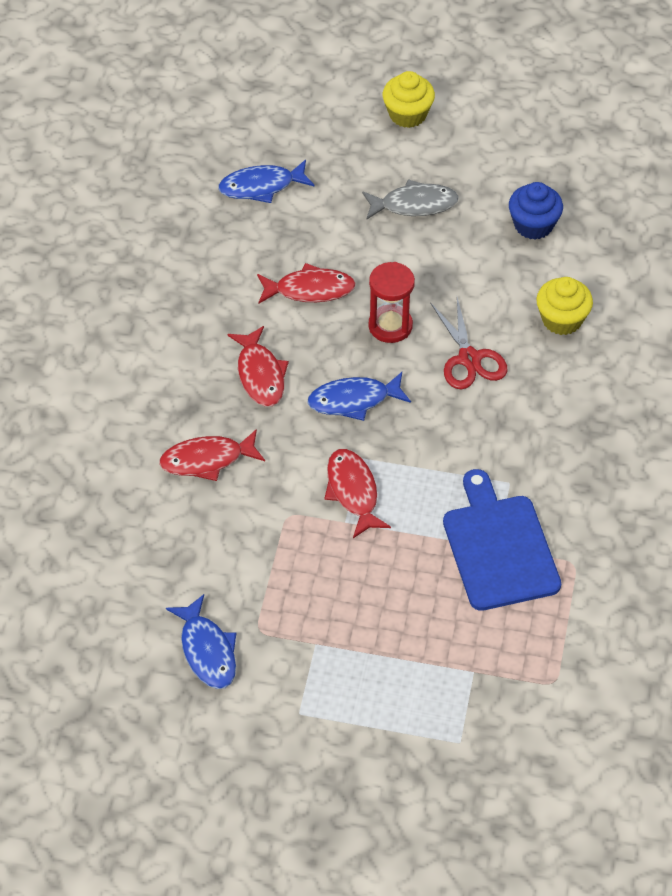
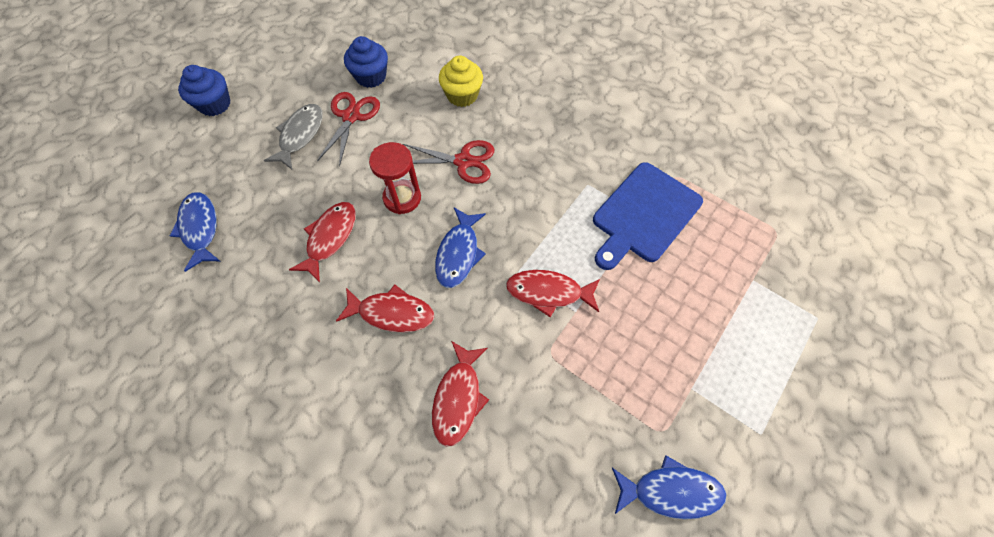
camera: 65 degrees left, 10 degrees up
blue fish [218,160,315,203] -> blue fish turned 150 degrees clockwise [170,192,220,272]
yellow cupcake [383,71,435,128] -> blue cupcake [178,65,230,116]
blue cutting board [443,469,561,611] -> blue cutting board turned 60 degrees counterclockwise [593,162,703,270]
none -> red scissors [317,92,380,167]

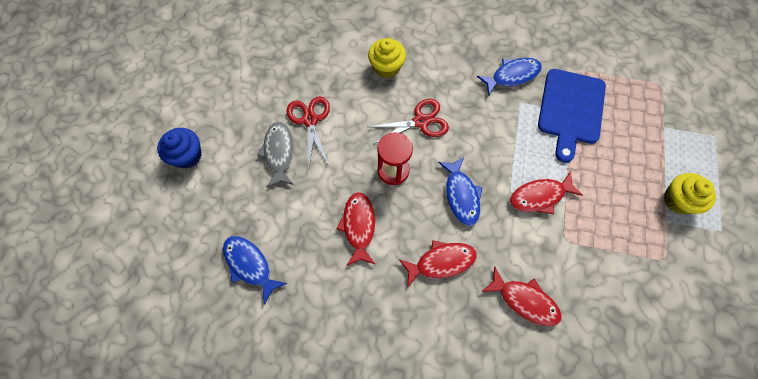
camera: 25 degrees left, 5 degrees up
blue cupcake [344,36,388,88] -> none
red fish [432,341,489,447] -> red fish turned 45 degrees counterclockwise [481,266,562,327]
blue fish [612,455,726,519] -> blue fish moved to [477,58,542,95]
none -> yellow cupcake [664,173,716,214]

